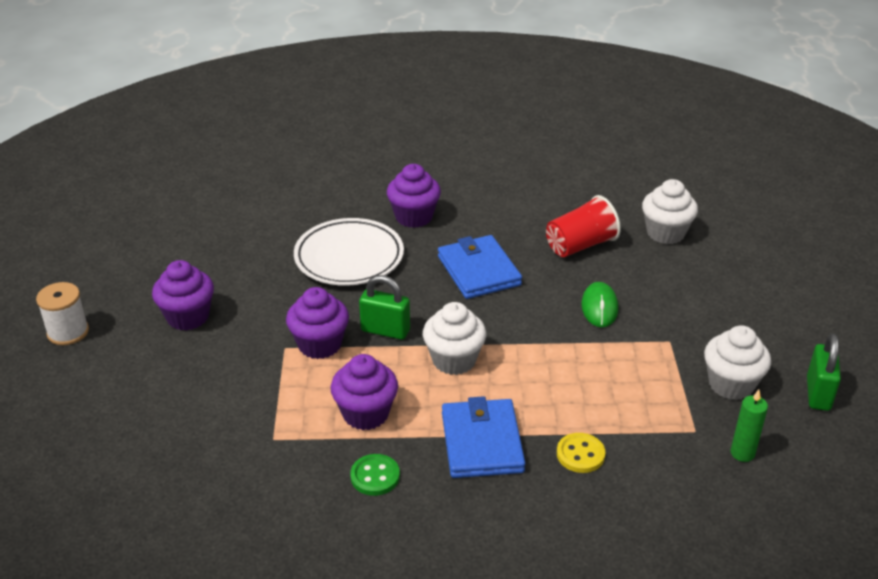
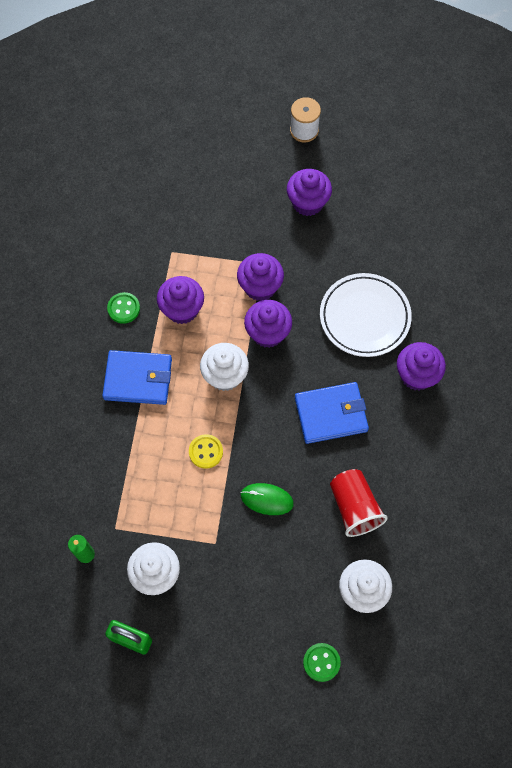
camera: 100 degrees right, 30 degrees up
green padlock [359,275,410,340] -> purple cupcake [244,300,292,348]
yellow button [557,433,605,473] -> yellow button moved to [189,434,223,469]
none -> green button [303,643,341,682]

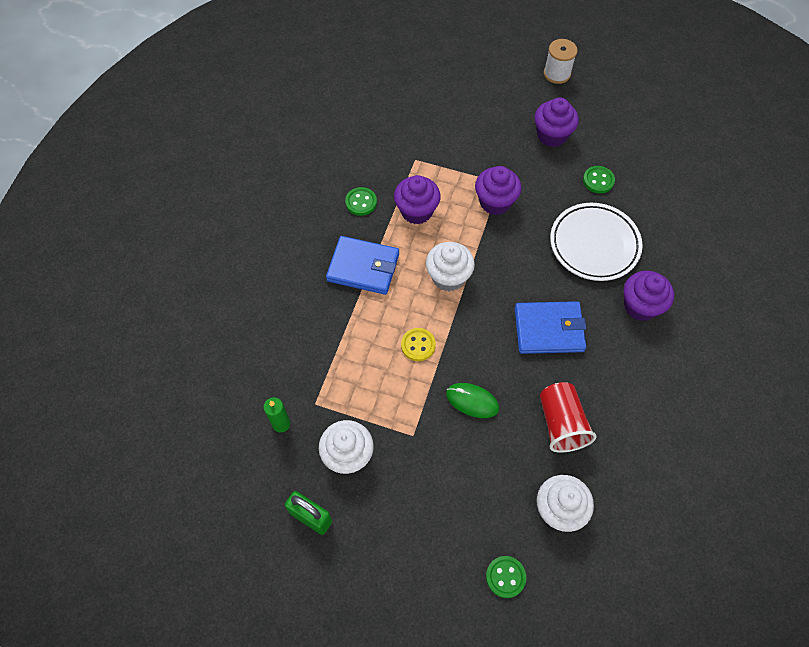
camera: 10 degrees right, 5 degrees down
purple cupcake [244,300,292,348] -> none
none -> green button [583,166,615,193]

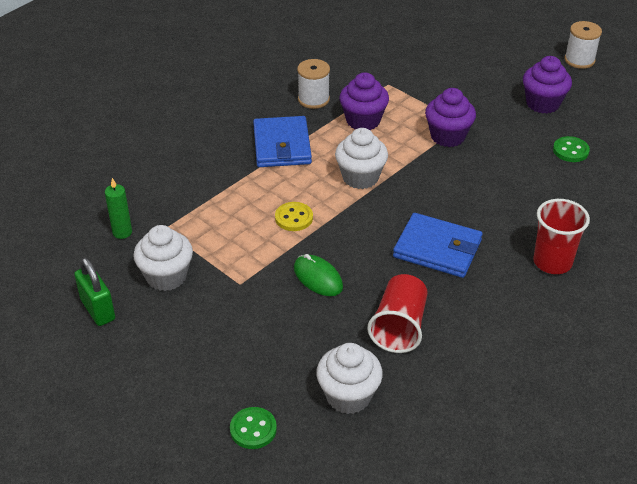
camera: 25 degrees right, 20 degrees down
blue wallet [326,236,399,295] -> blue wallet turned 45 degrees clockwise [253,116,312,167]
green button [345,187,377,216] -> white spool [297,59,330,109]
white plate [550,203,643,281] -> none
purple cupcake [624,271,674,321] -> red cup [533,199,590,274]

